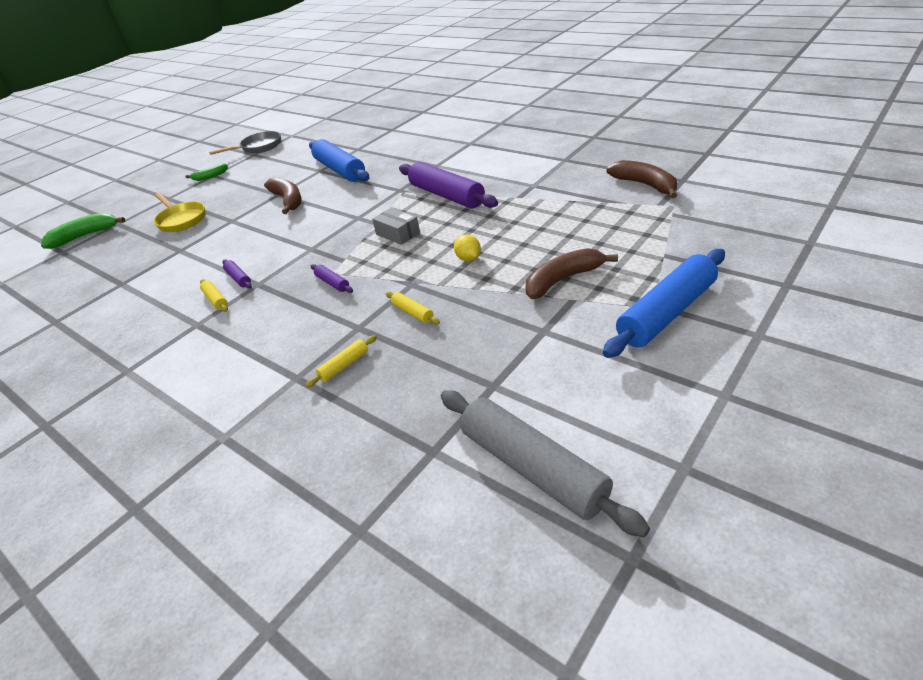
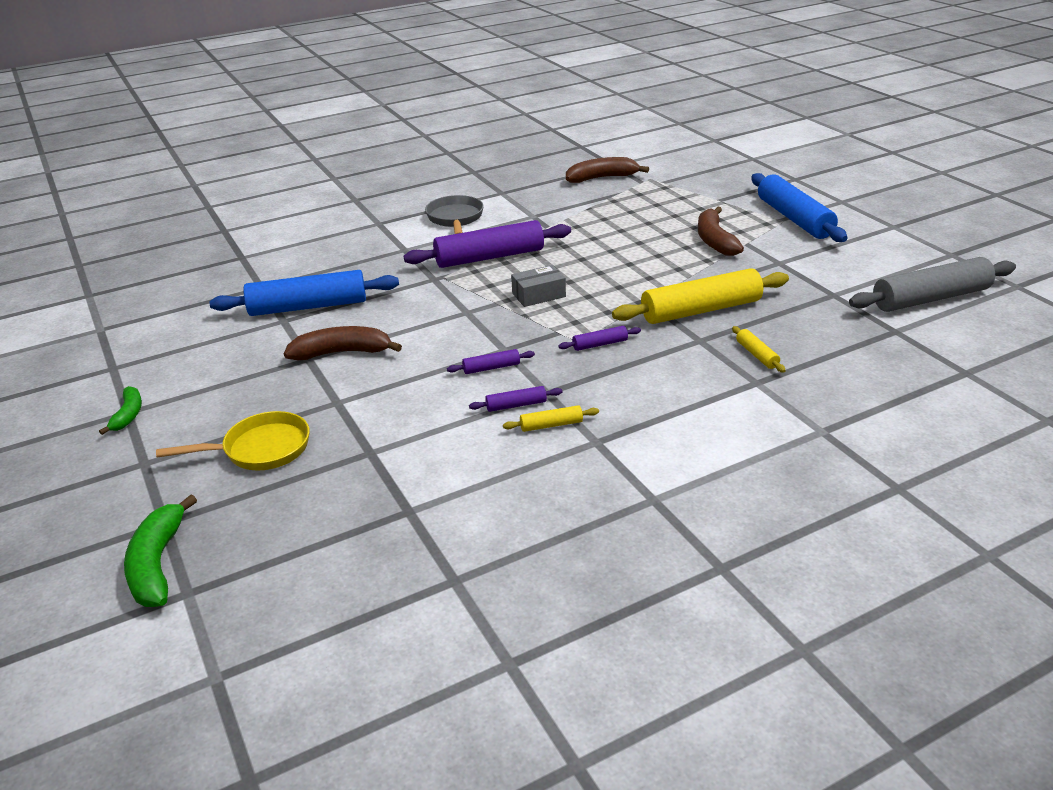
camera: 70 degrees left, 5 degrees down
grey pan [209,131,281,155] -> grey pan moved to [425,195,484,234]
yellow rolling pin [386,292,440,325] -> yellow rolling pin [612,268,789,324], size x2.31
yellow lemon [454,234,481,262] -> none
none -> purple rolling pin [447,349,535,374]

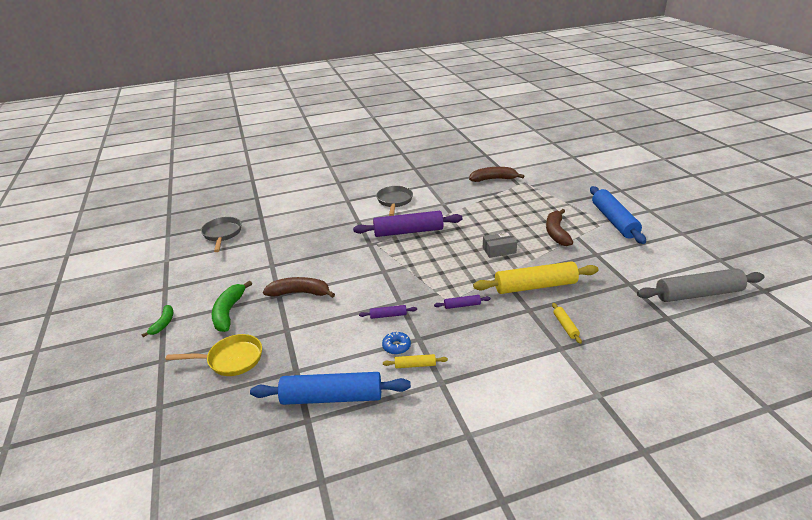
camera: 10 degrees right, 0 degrees up
green banana [124,495,197,607] -> green banana moved to [212,281,252,332]
blue rolling pin [209,270,399,316] -> blue rolling pin moved to [250,372,411,405]
purple rolling pin [469,386,563,412] -> blue donut [382,332,411,354]
grey box [511,265,566,307] -> grey box moved to [483,232,517,258]
none -> grey pan [201,217,242,252]

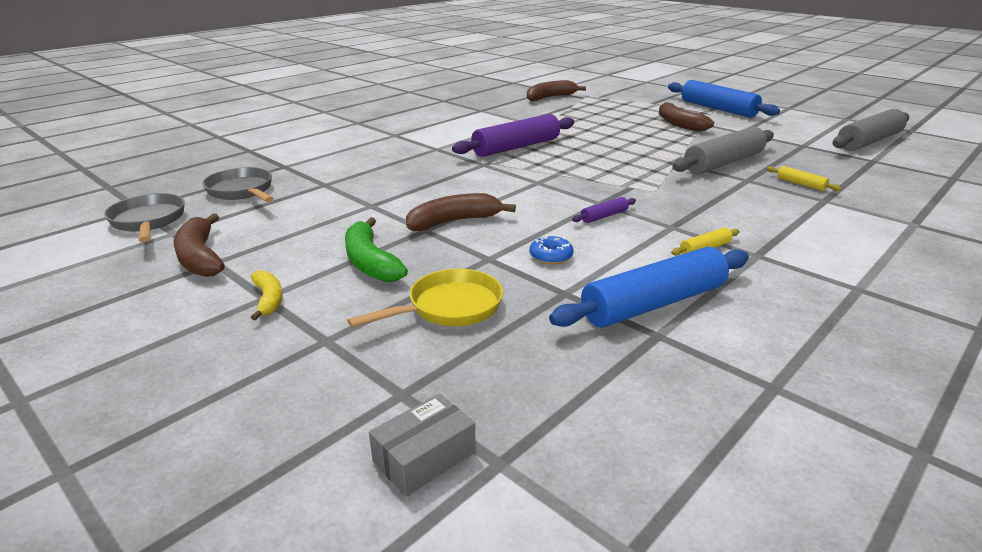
camera: 30 degrees left, 5 degrees down
green banana [142,305,173,337] -> yellow banana [251,270,283,320]
grey pan [376,186,413,216] -> grey pan moved to [104,193,185,242]
blue donut [382,332,411,354] -> blue donut moved to [530,236,573,264]
purple rolling pin [434,295,491,309] -> none
yellow rolling pin [473,261,598,294] -> grey rolling pin [672,127,774,174]
grey box [483,232,517,258] -> grey box moved to [369,394,476,497]
none -> brown banana [174,213,225,277]

